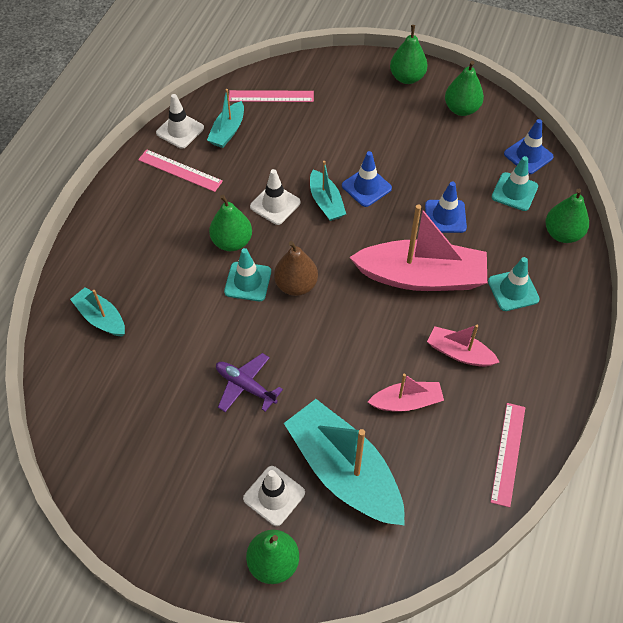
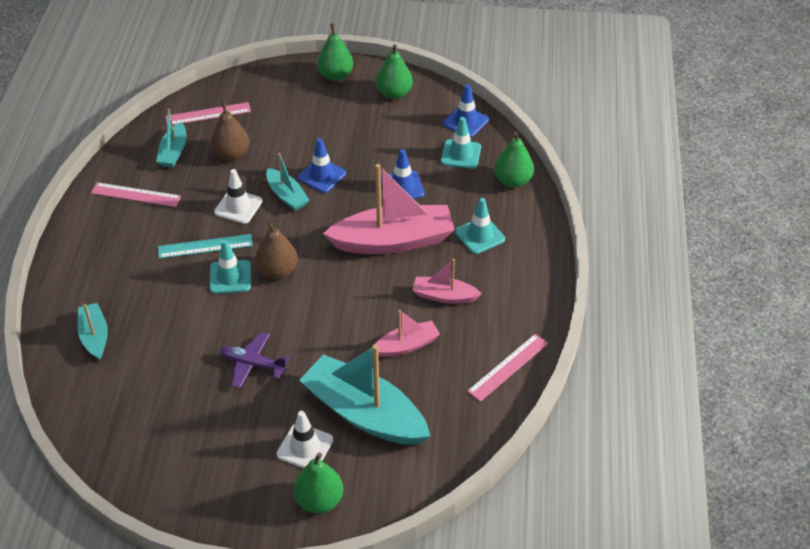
camera: 15 degrees left, 10 degrees down
turquoise boat [70,287,125,337] -> turquoise boat turned 45 degrees clockwise [77,303,108,360]
white traffic cone [156,94,204,149] -> none
green pear [209,195,252,251] -> turquoise ruler [158,234,253,259]
pink ruler [491,403,525,507] -> pink ruler turned 45 degrees clockwise [467,334,548,402]
none -> brown pear [210,102,249,161]

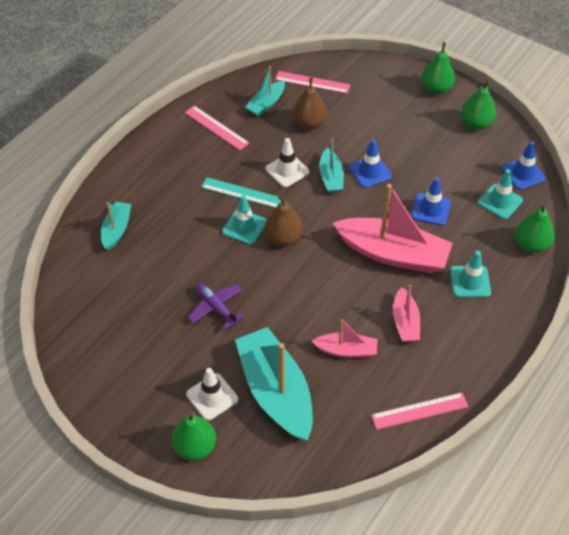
camera: 30 degrees right, 5 degrees up
pink boat [412,259,482,304] -> pink boat turned 135 degrees counterclockwise [393,285,420,342]

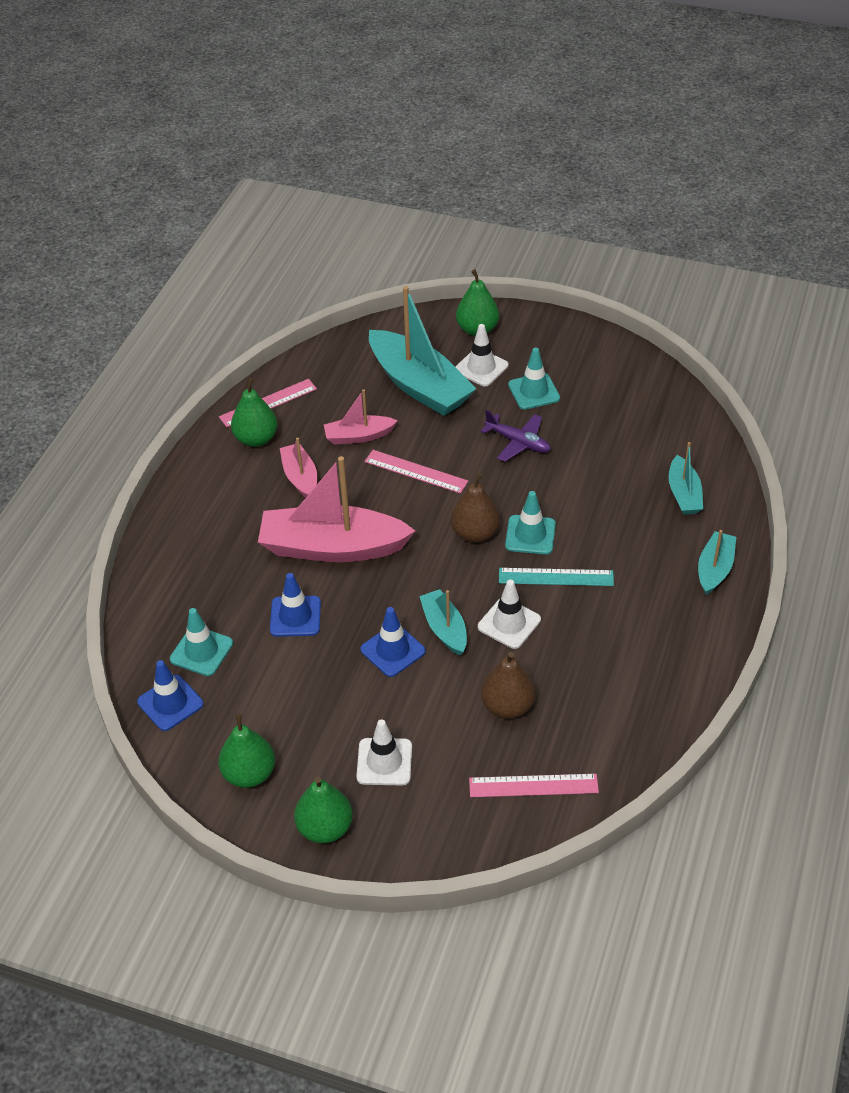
camera: 165 degrees right, 5 degrees down
pink ruler [185,106,249,150] -> pink ruler moved to [365,450,468,494]
turquoise boat [246,67,285,116] -> turquoise boat moved to [698,530,736,595]
turquoise traffic cone [450,251,491,297] -> turquoise traffic cone moved to [508,348,560,410]
green pear [515,203,555,253] -> green pear moved to [231,378,278,447]
none -> white traffic cone [356,719,412,785]

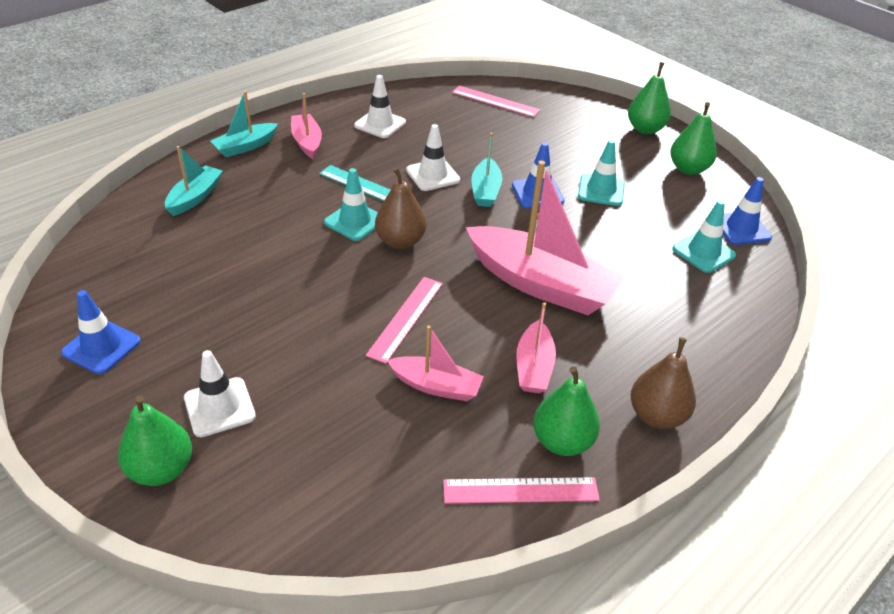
camera: 155 degrees left, 5 degrees down
blue traffic cone [270,573,321,637] -> blue traffic cone moved to [61,290,141,374]
white traffic cone [356,719,412,785] -> white traffic cone moved to [354,75,406,138]
pink ruler [365,450,468,494] -> pink ruler turned 60 degrees clockwise [366,277,443,364]
turquoise boat [369,286,476,416] -> none
purple plane [481,410,551,462] -> none
brown pear [481,652,536,719] -> brown pear moved to [630,337,696,429]
turquoise traffic cone [508,348,560,410] -> turquoise traffic cone moved to [578,140,625,206]
none -> pink boat [291,93,322,159]

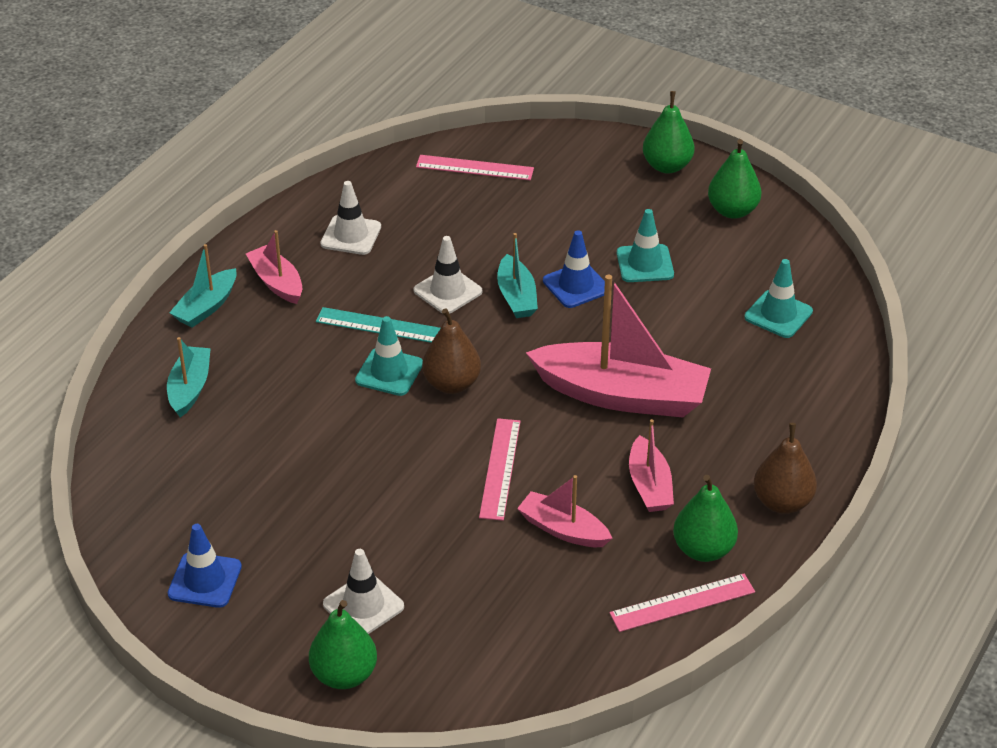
camera: 15 degrees left, 0 degrees up
pink boat [387,326,484,401] -> pink boat turned 150 degrees counterclockwise [517,475,612,547]
blue traffic cone [723,177,772,245] -> none

